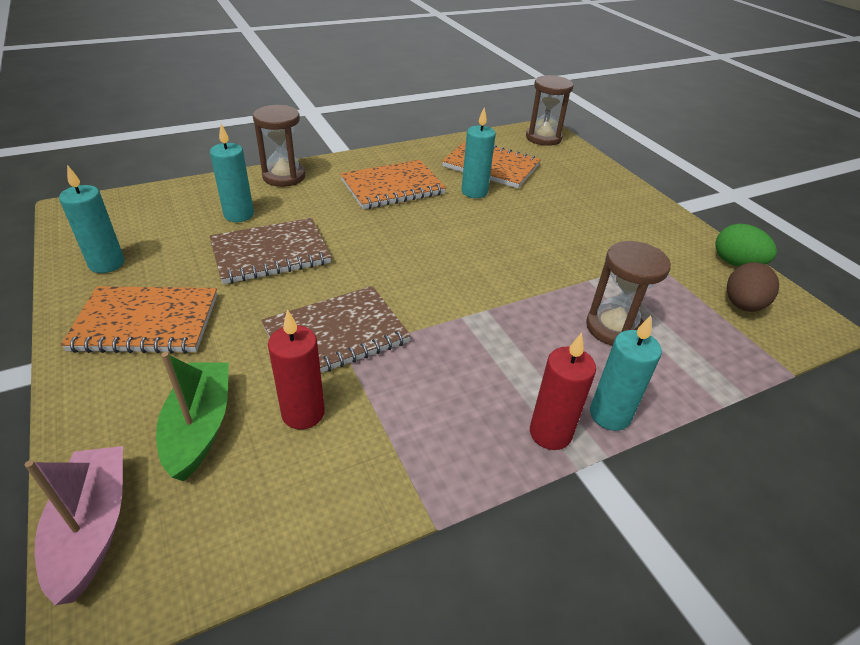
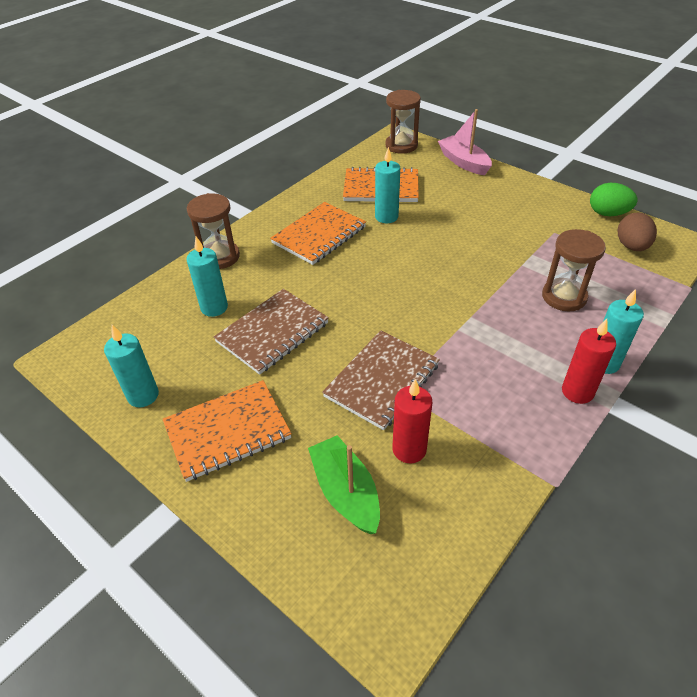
camera: 20 degrees left, 5 degrees up
pink boat [25,446,123,605] -> pink boat moved to [438,109,492,175]

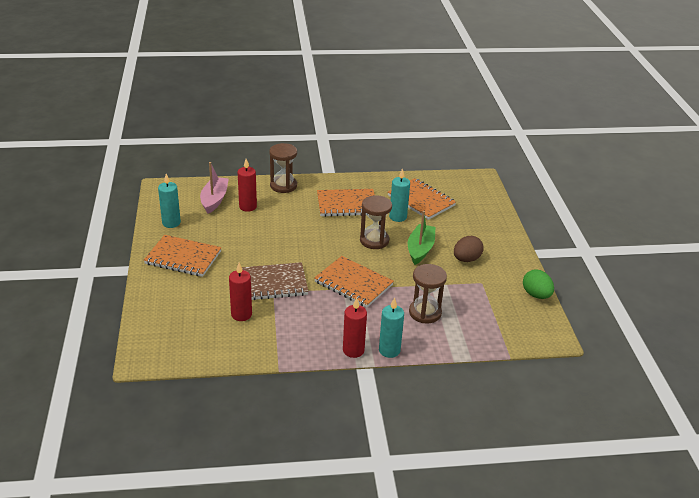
camera: 40 degrees right, 10 degrees down
turquoise candle [187,237,228,317] -> red candle [238,159,257,212]
brown notebook [214,289,329,375] -> none
green boat [308,435,380,534] -> green boat moved to [408,211,436,265]
brown hourglass [385,90,421,154] -> brown hourglass moved to [360,195,392,249]
pink boat [438,109,492,175] -> pink boat moved to [200,162,228,214]
brown egg [618,213,657,251] -> brown egg moved to [454,236,484,262]
none -> orange notebook [314,256,394,308]

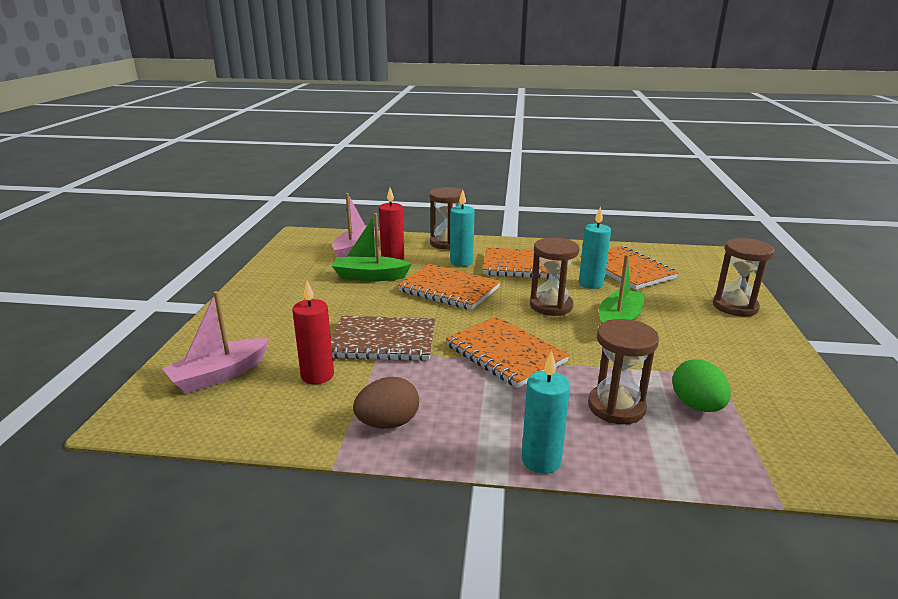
camera: 15 degrees right, 10 degrees down
orange notebook [144,235,222,277] -> orange notebook moved to [398,264,501,310]
turquoise candle [158,174,181,228] -> turquoise candle moved to [450,190,475,266]
red candle [343,297,367,358] -> none
brown egg [454,236,484,262] -> brown egg moved to [353,377,419,429]
green egg [523,269,554,299] -> green egg moved to [672,359,731,412]
none -> pink boat [162,291,269,394]
none -> green boat [332,213,411,281]
none -> brown hourglass [713,238,775,316]

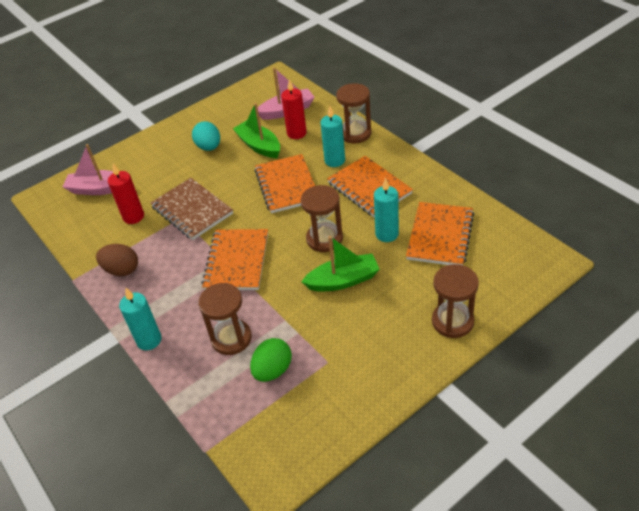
camera: 50 degrees right, 20 degrees up
none -> turquoise egg [192,121,220,151]

